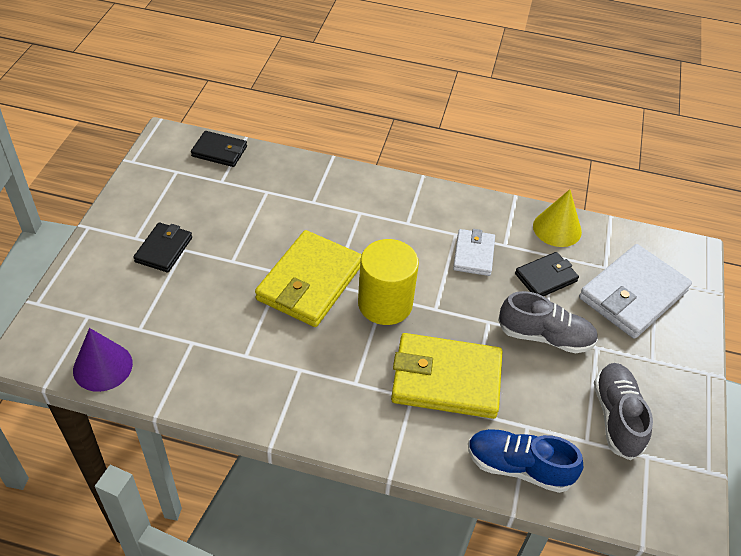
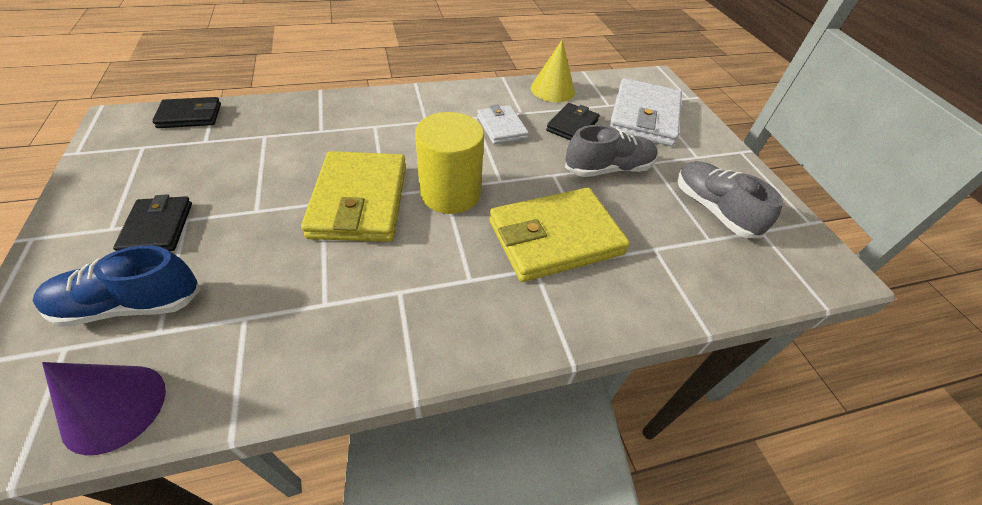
camera: 30 degrees left, 0 degrees up
blue shoe [468,429,583,493] -> blue shoe moved to [33,245,201,327]

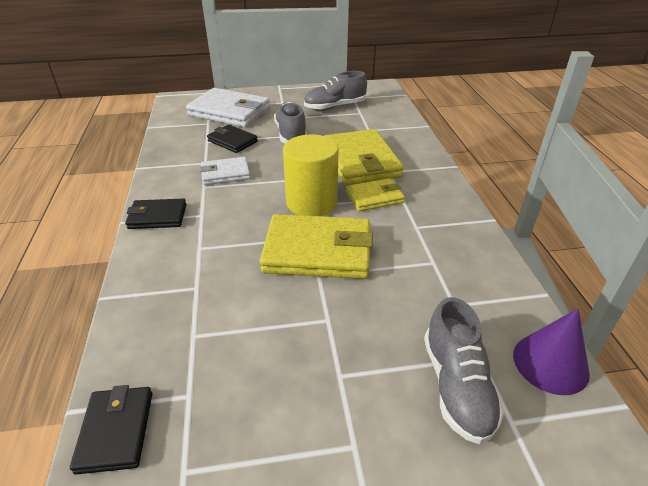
camera: 80 degrees left, 10 degrees down
blue shoe [33,245,201,327] -> grey shoe [424,297,504,444]
black wallet [113,194,192,251] -> black wallet moved to [125,198,186,229]
yellow cone [531,40,575,102] -> none
none -> yellow wallet [346,178,405,212]

